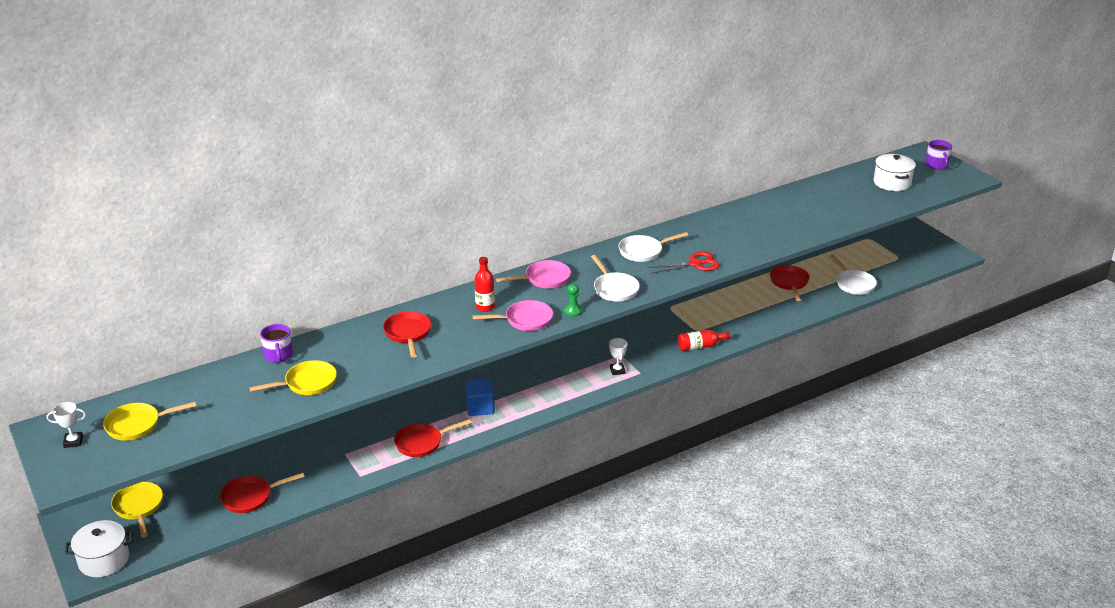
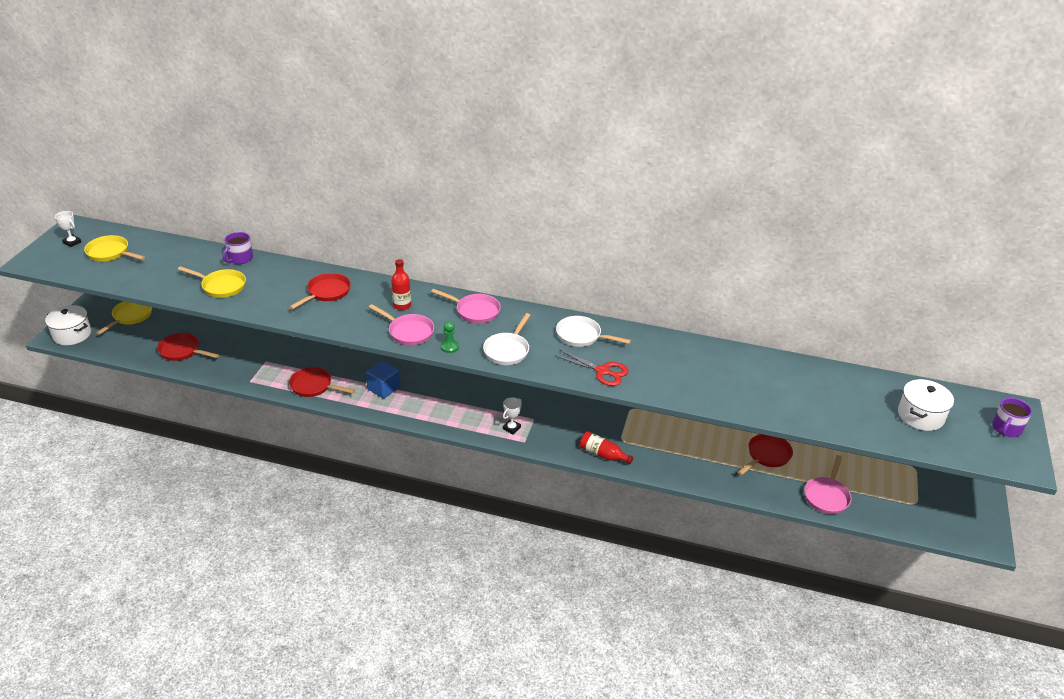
camera: 45 degrees right, 5 degrees up
white pan [829,254,877,295] -> pink pan [804,455,852,514]

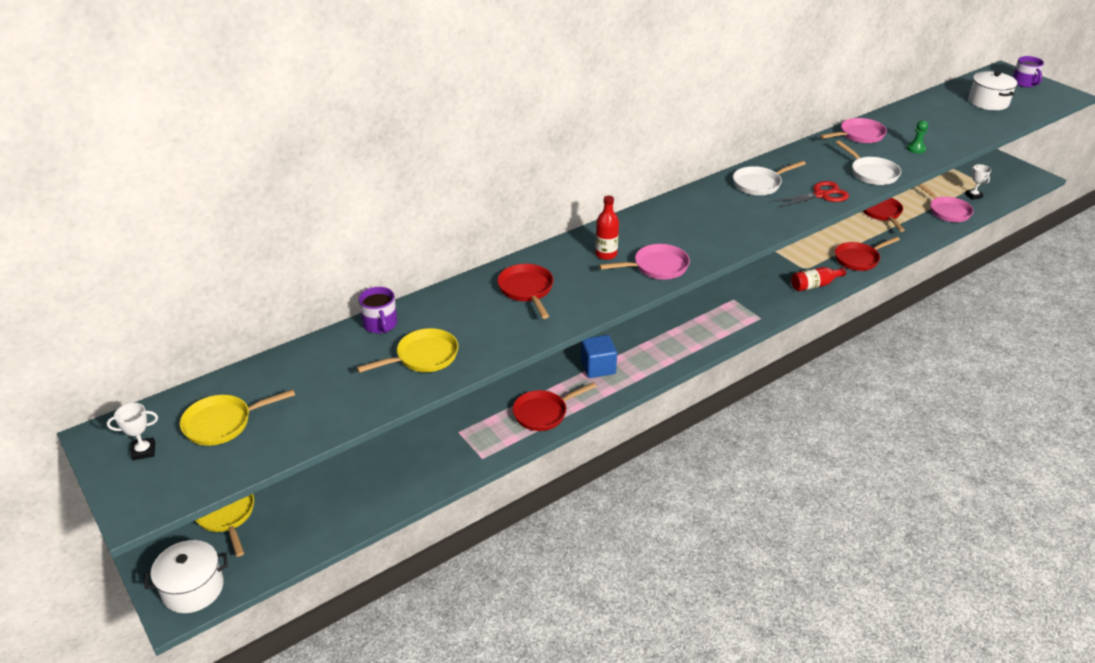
camera: 50 degrees left, 0 degrees up
red pan [157,333,219,361] -> red pan moved to [835,237,900,271]
pink pan [431,288,501,323] -> pink pan moved to [820,118,887,143]
green pawn [441,321,459,353] -> green pawn moved to [907,120,928,154]
white pan [483,313,530,365] -> white pan moved to [836,141,901,185]
white trophy [503,397,522,434] -> white trophy moved to [965,164,991,200]

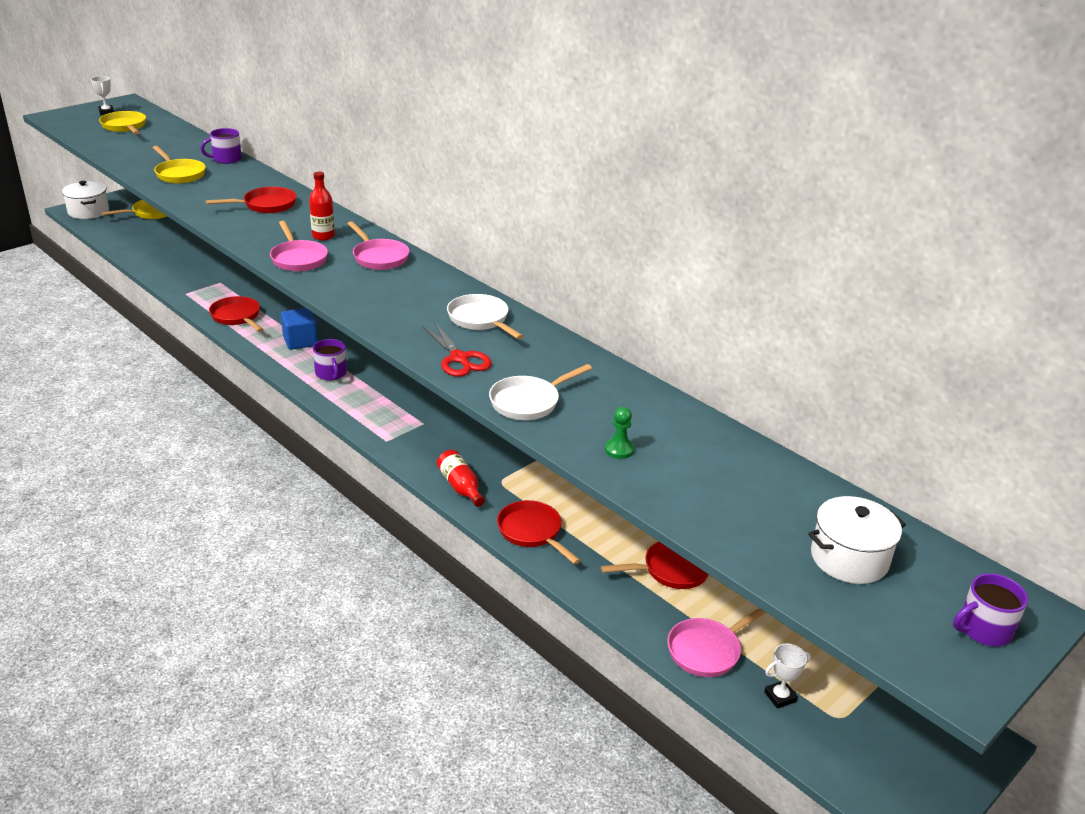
camera: 80 degrees right, 5 degrees down
pink pan [820,118,887,143] -> pink pan moved to [348,221,410,270]
none -> purple mug [313,339,347,381]

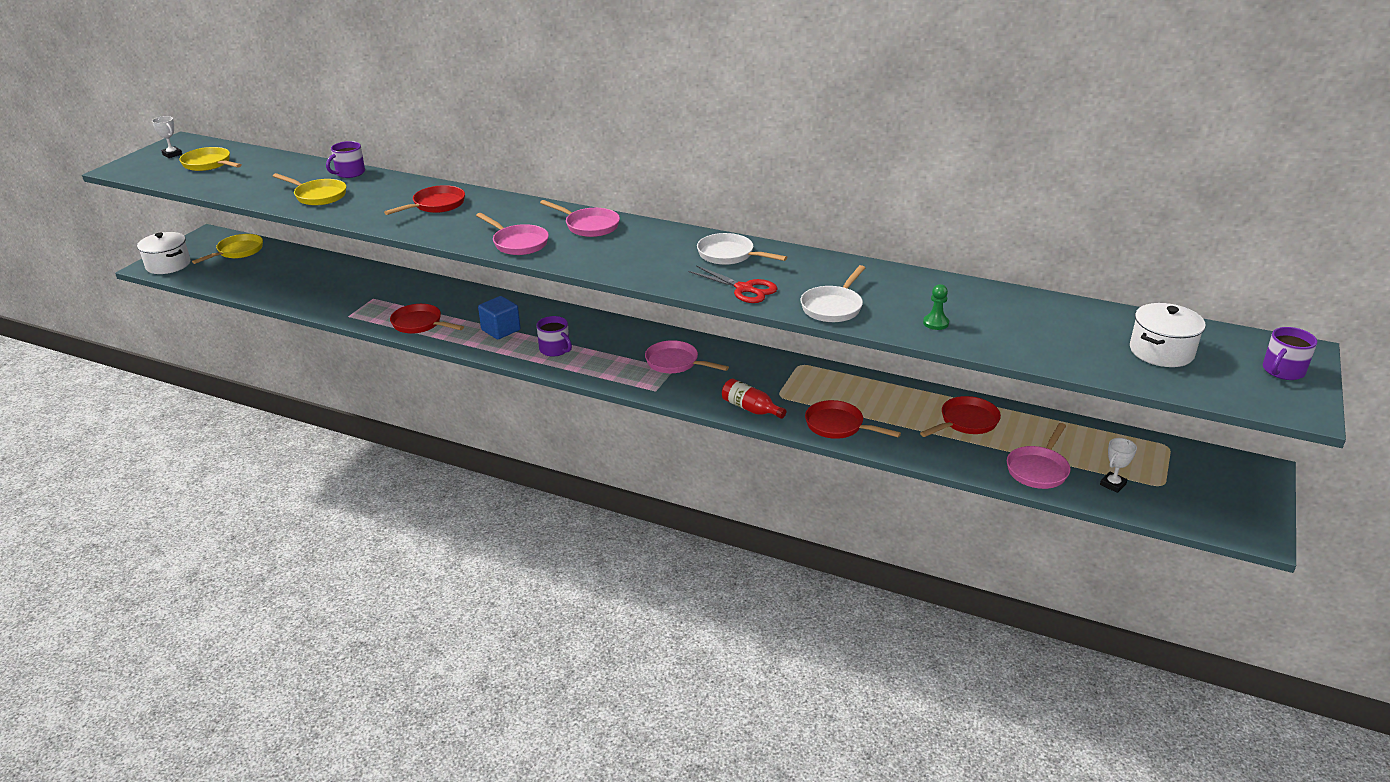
camera: 20 degrees left, 0 degrees up
red bottle [309,172,335,241] -> none
none -> pink pan [645,340,729,373]

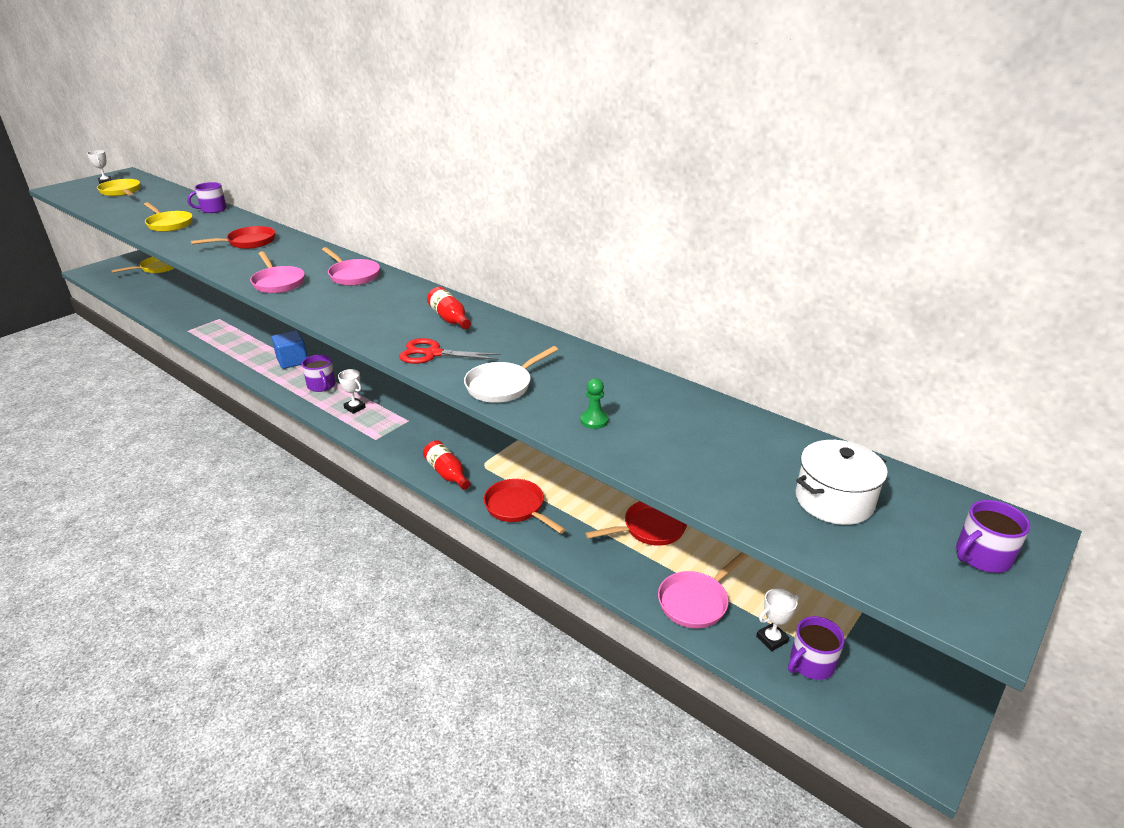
camera: 15 degrees right, 0 degrees up
white pot [137,232,190,274] -> none
red pan [390,304,464,334] -> none
pink pan [645,340,729,373] -> none
red scissors [688,265,778,303] -> red scissors turned 135 degrees clockwise [399,338,501,364]
white pan [697,233,787,265] -> red bottle [427,287,471,329]
none -> white trophy [338,369,366,414]
none -> purple mug [788,616,845,680]

